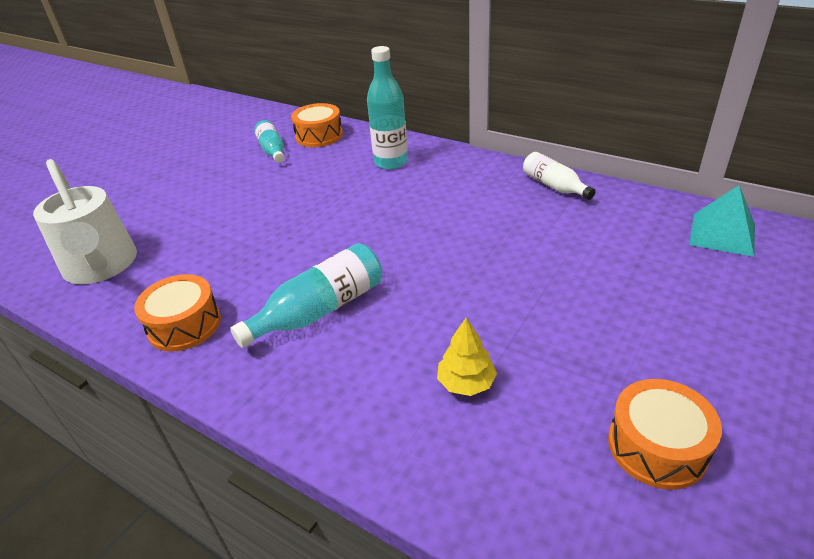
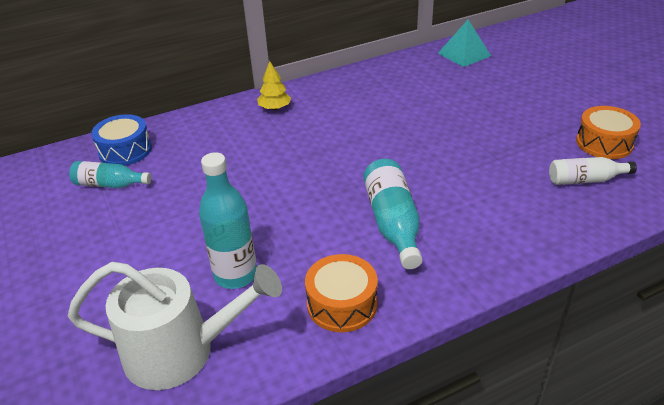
camera: 60 degrees left, 0 degrees up
orange drum [291,103,343,147] -> blue drum [91,114,152,166]
turquoise bottle [367,46,408,170] -> turquoise bottle moved to [199,152,257,289]
yellow tree [437,318,497,396] -> yellow tree moved to [257,61,291,110]
white bottle [523,152,596,200] -> white bottle moved to [549,157,637,185]

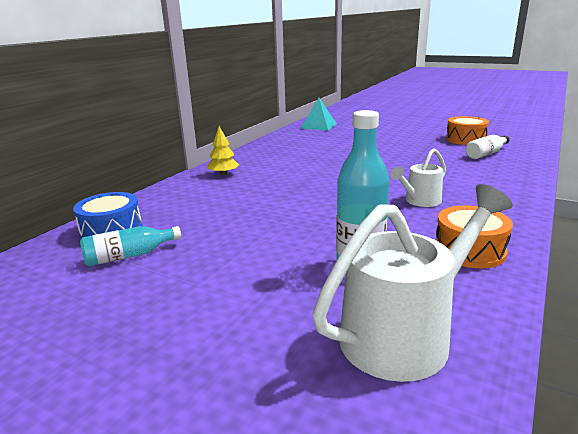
camera: 35 degrees left, 15 degrees down
turquoise bottle [363,159,422,269] -> white watering can [391,148,446,207]

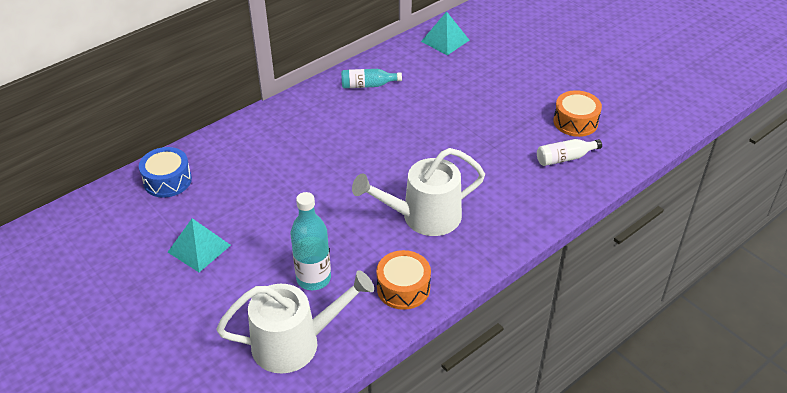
camera: 20 degrees right, 20 degrees up
turquoise bottle [80,226,181,266] -> turquoise bottle moved to [341,69,402,88]
yellow tree [207,126,239,175] -> none
white watering can [391,148,446,207] -> white watering can [352,148,485,236], size x1.79
none -> turquoise pyramid [168,218,231,272]

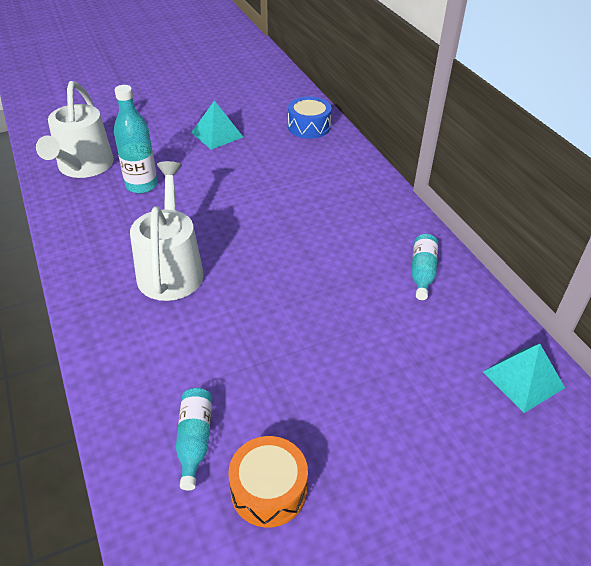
camera: 105 degrees right, 0 degrees up
orange drum [376,250,431,310] -> none
white bottle [537,139,602,166] -> turquoise bottle [176,388,212,491]

